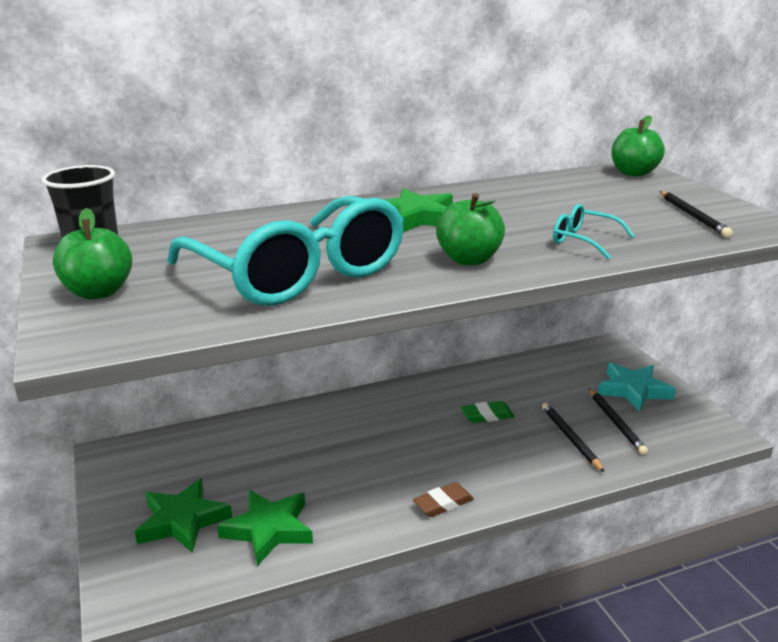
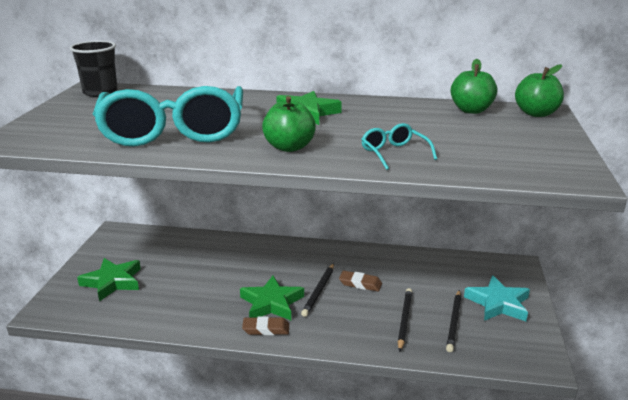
camera: 30 degrees right, 0 degrees up
green apple [53,208,132,299] -> green apple moved to [451,59,497,114]
green star [217,490,313,566] -> green star moved to [240,276,304,320]
green eraser [461,401,514,423] -> brown eraser [339,271,382,291]
black pencil [660,191,733,238] -> black pencil moved to [301,263,334,317]

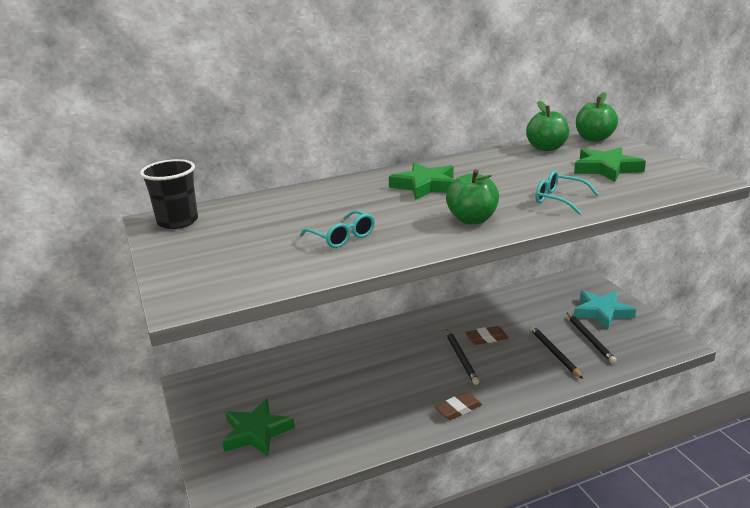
camera: 30 degrees left, 0 degrees up
turquoise glasses [93,86,243,147] -> turquoise glasses [300,210,375,248], size x0.41
green star [240,276,304,320] -> green star moved to [574,147,646,182]

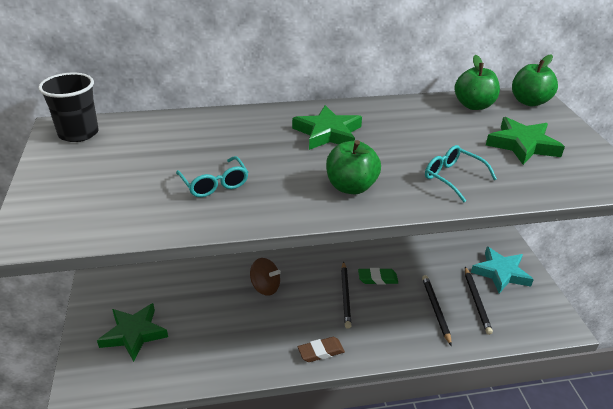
camera: 10 degrees right, 10 degrees up
brown eraser [465,326,508,345] -> green eraser [358,268,398,285]
none -> brown spinning top [250,258,281,296]

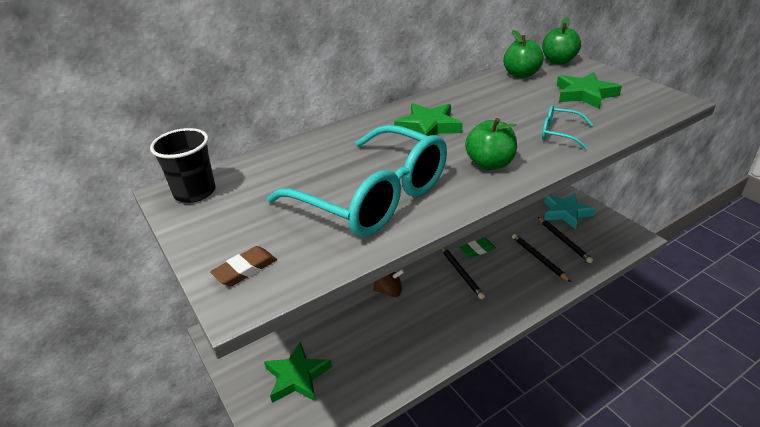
camera: 20 degrees left, 0 degrees up
turquoise glasses [176,156,248,197] -> turquoise glasses [267,125,447,237], size x2.44
brown eraser [298,337,345,362] -> brown eraser moved to [210,246,277,286]

